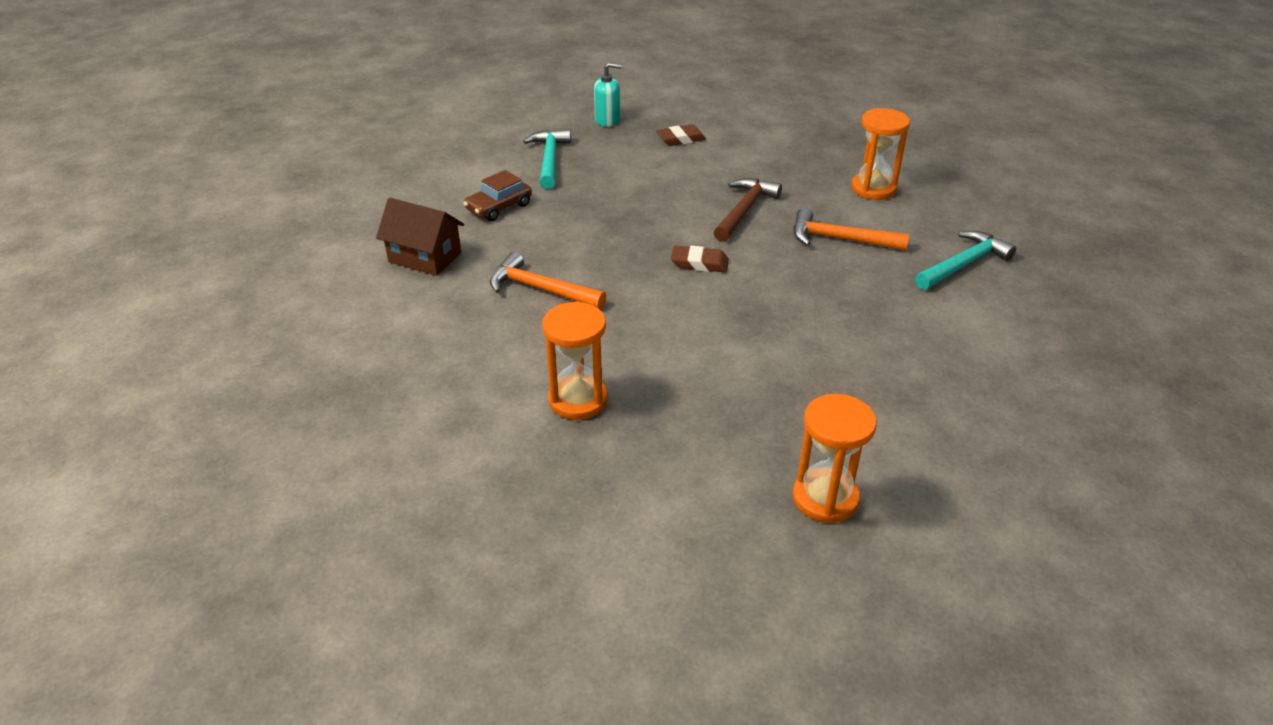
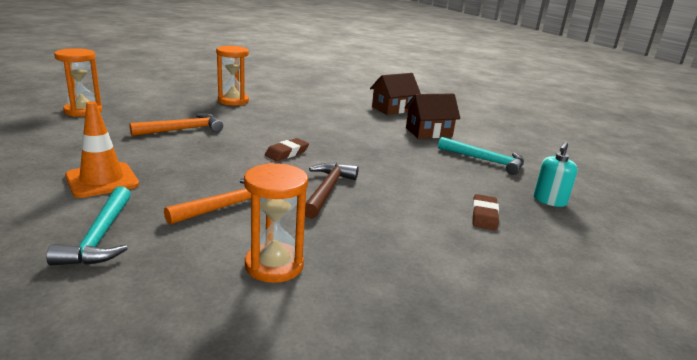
camera: 120 degrees right, 15 degrees down
brown car [464,170,532,221] -> brown house [405,94,461,139]
orange hammer [490,252,606,309] -> orange hammer moved to [129,114,223,136]
brown hammer [714,178,782,242] -> brown hammer turned 135 degrees counterclockwise [305,163,359,219]
none -> orange traffic cone [65,101,139,198]

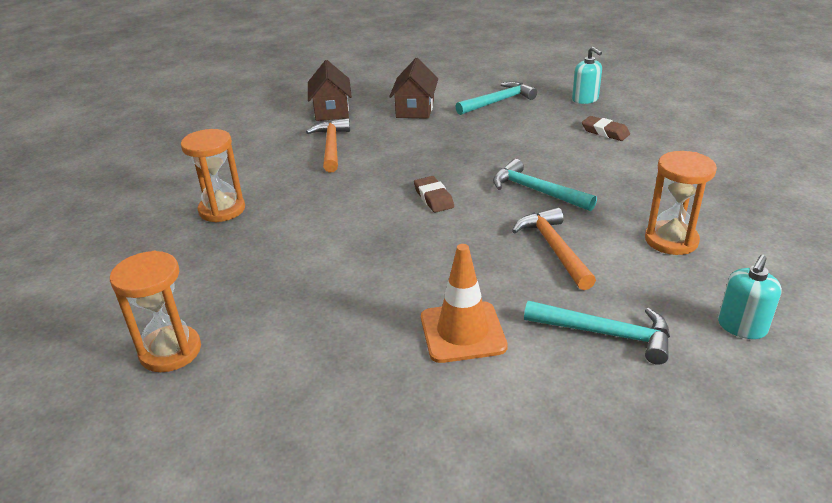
camera: 60 degrees left, 10 degrees up
orange hammer [129,114,223,136] -> orange hammer moved to [306,118,350,173]
brown hammer [305,163,359,219] -> turquoise hammer [493,159,597,211]
none -> turquoise soap dispenser [718,255,782,339]

